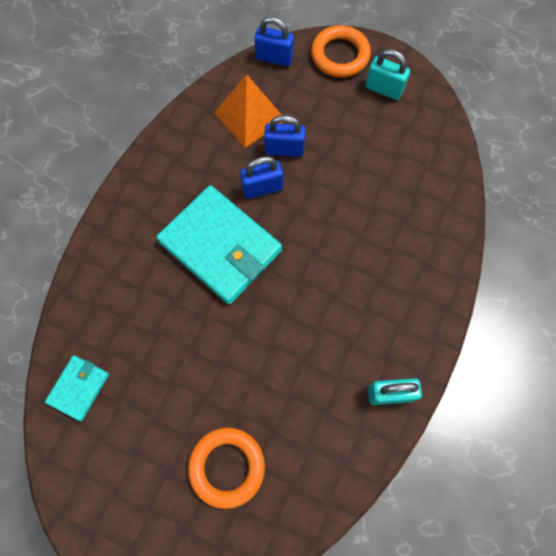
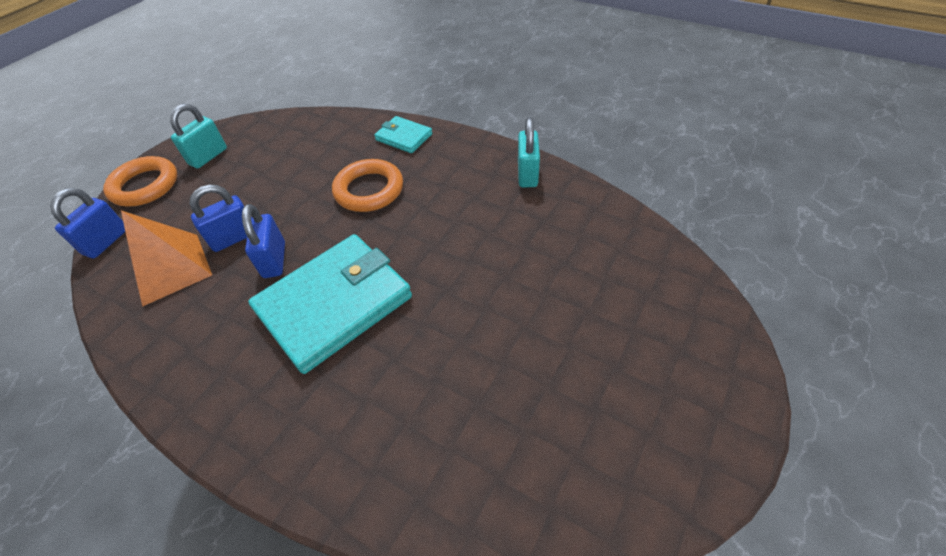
camera: 80 degrees left, 20 degrees down
turquoise wallet [45,355,109,421] -> turquoise wallet moved to [374,116,433,153]
orange ring [188,427,265,509] -> orange ring moved to [332,159,403,212]
blue padlock [264,115,306,157] -> blue padlock turned 45 degrees clockwise [189,185,247,252]

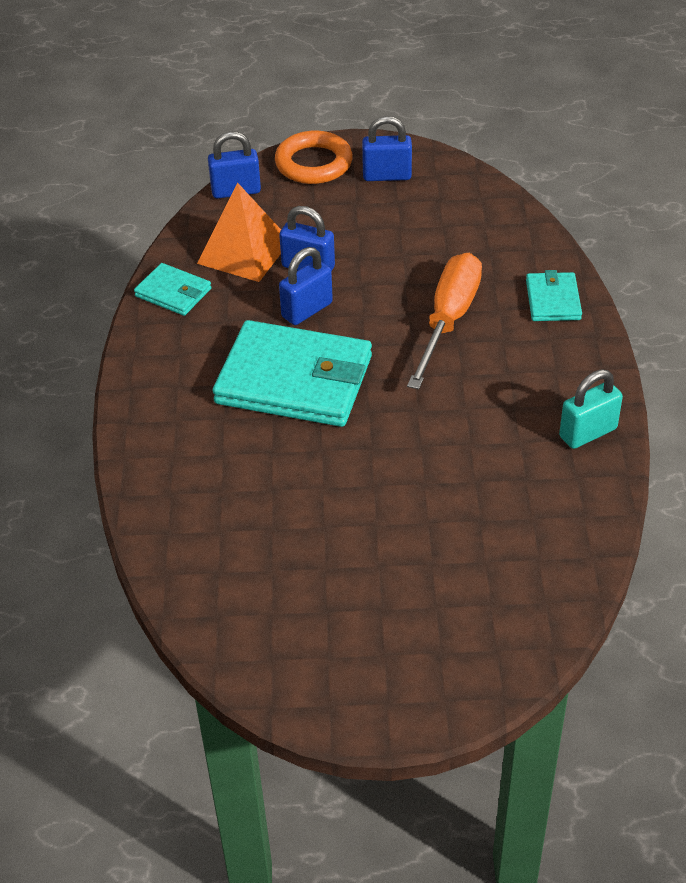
camera: 55 degrees right, 5 degrees down
turquoise padlock [170,104,227,168] -> blue padlock [362,116,412,181]
orange ring [332,159,403,212] -> orange screwdriver [407,253,482,390]
none -> turquoise wallet [134,263,211,316]

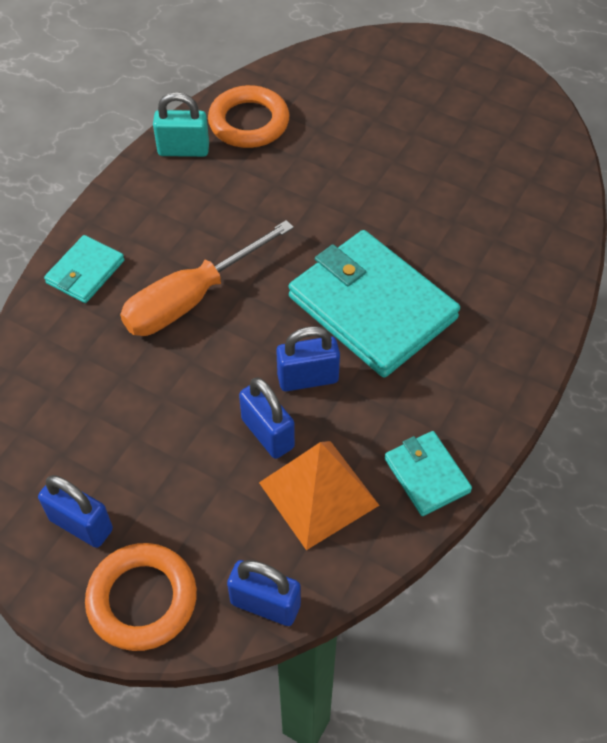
camera: 150 degrees left, 10 degrees up
none -> orange ring [208,85,289,148]

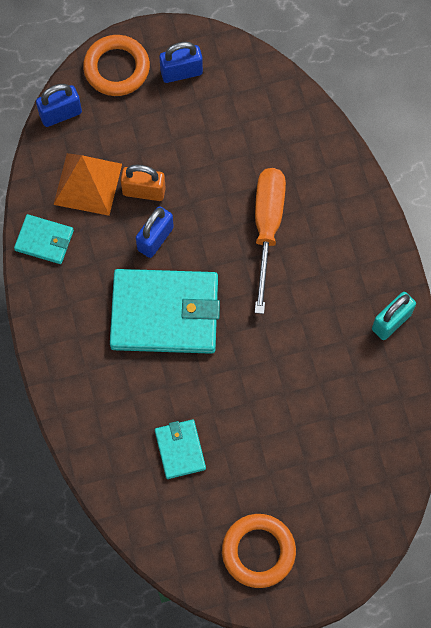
camera: 135 degrees right, 15 degrees up
turquoise wallet [44,235,125,303] -> turquoise wallet moved to [155,420,206,479]
orange ring [208,85,289,148] -> orange ring moved to [222,514,296,588]
blue padlock [239,377,295,459] -> orange padlock [121,165,166,201]

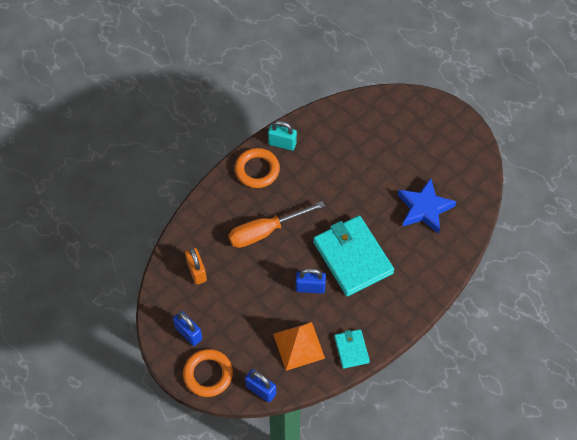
camera: 120 degrees left, 10 degrees down
orange padlock [121,165,166,201] -> orange padlock moved to [185,247,207,285]
turquoise wallet [155,420,206,479] -> blue star [398,178,457,234]
orange ring [222,514,296,588] -> orange ring moved to [235,148,280,188]

